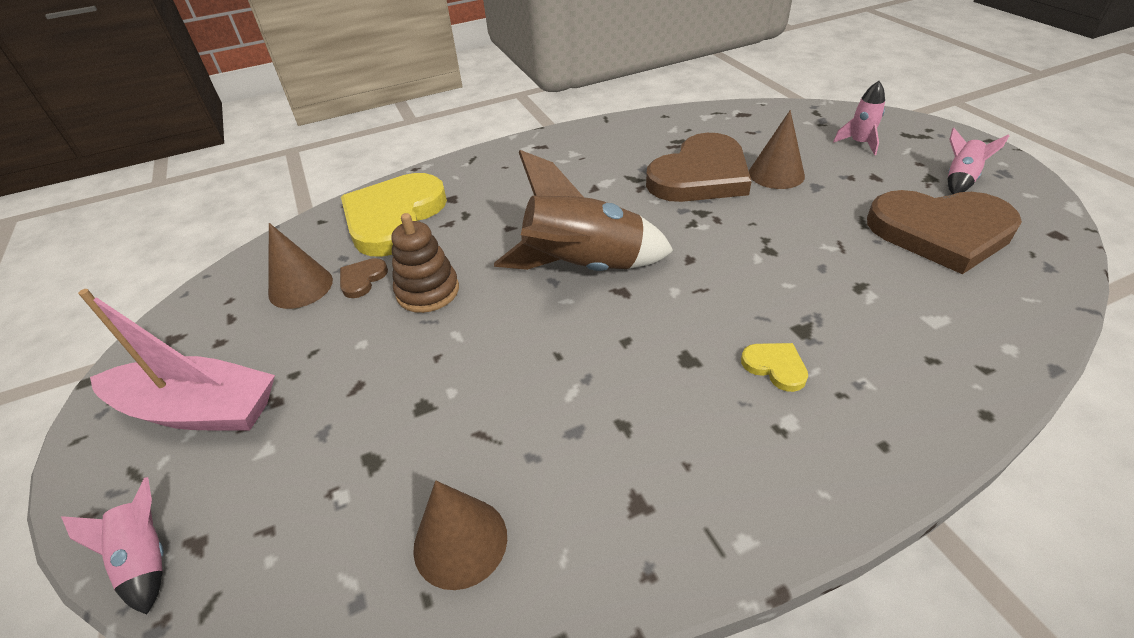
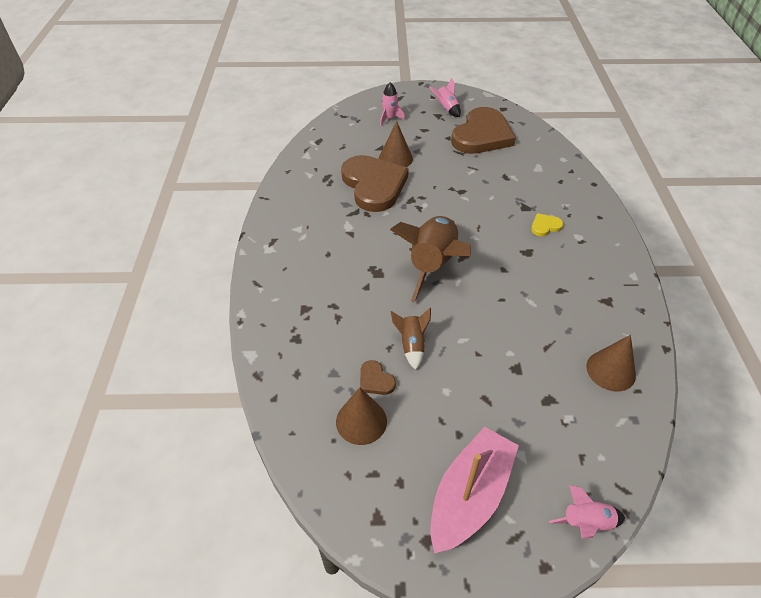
camera: 70 degrees left, 5 degrees up
yellow heart [341,173,447,257] -> none
brown stacking toy [391,213,459,313] -> brown rocket [391,308,431,370]

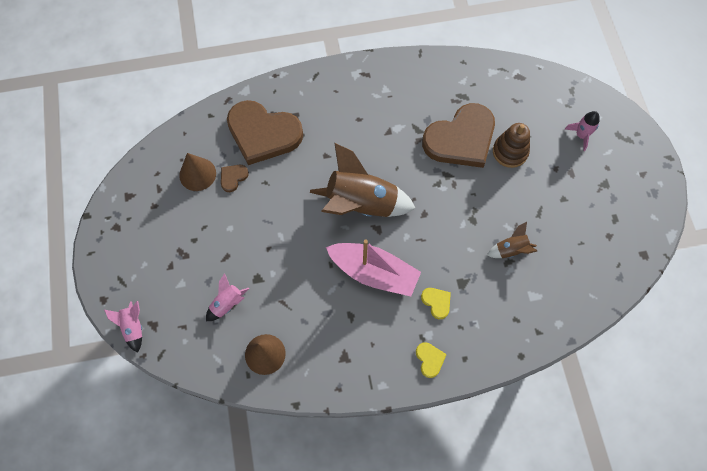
camera: 80 degrees right, 20 degrees up
brown cone [379,121,413,167] -> brown stacking toy [493,123,530,168]
brown rocket [391,308,431,370] -> brown rocket moved to [487,222,537,258]
pink rocket [429,78,461,117] -> pink rocket moved to [206,273,249,321]
pink boat [430,427,519,554] -> pink boat moved to [326,239,421,296]
brown heart [451,107,516,154] -> brown heart moved to [227,100,303,165]
none -> yellow heart [416,342,447,378]

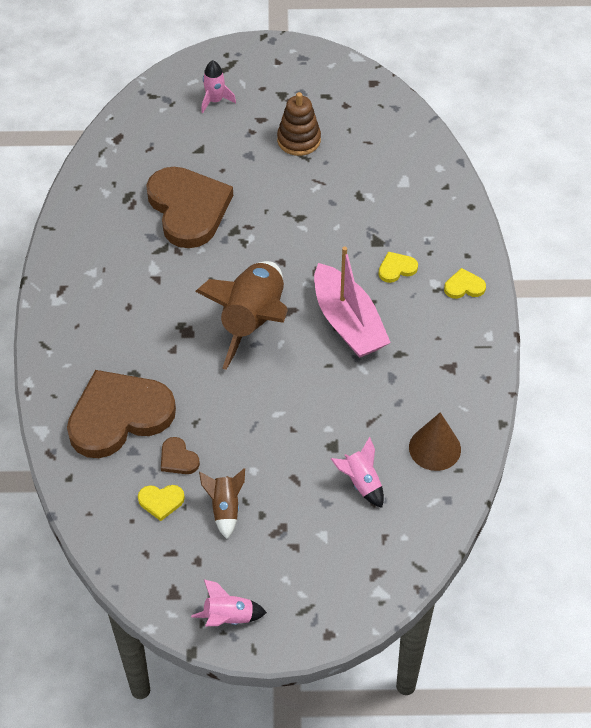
camera: 80 degrees left, 15 degrees down
pink rocket [104,301,142,353] -> pink rocket moved to [191,579,267,626]
brown cone [179,153,216,191] -> yellow heart [138,485,185,521]
brown heart [227,100,303,165] -> brown heart turned 150 degrees counterclockwise [67,370,176,458]
pink boat [326,239,421,296] -> pink boat turned 120 degrees clockwise [314,247,391,358]
brown rocket [487,222,537,258] -> brown rocket moved to [199,468,245,539]
brown stacking toy [493,123,530,168] -> brown stacking toy moved to [277,92,321,156]

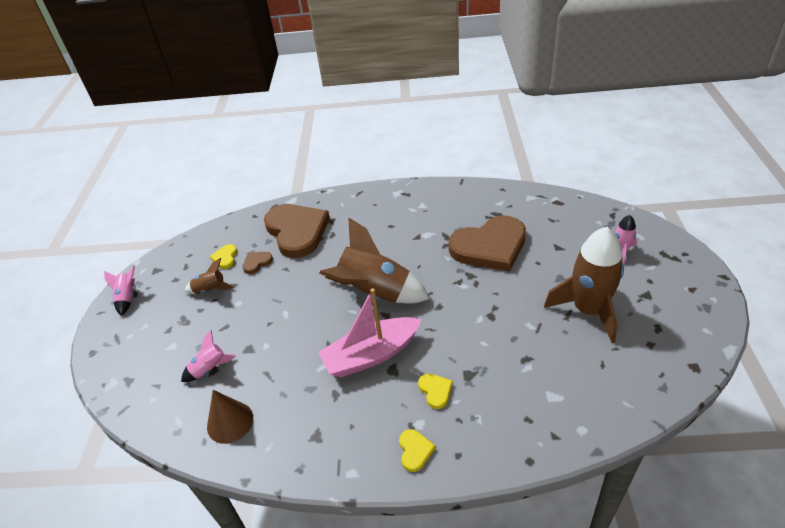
camera: 95 degrees right, 10 degrees down
brown stacking toy [277,92,321,156] -> brown rocket [544,227,624,343]

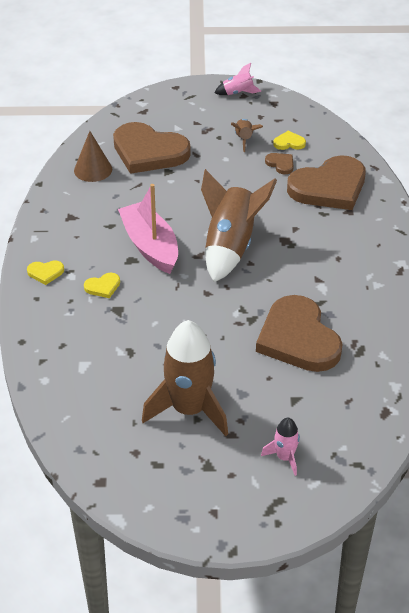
camera: 85 degrees right, 0 degrees up
pink rocket [181,330,236,382] -> brown heart [113,122,191,174]

